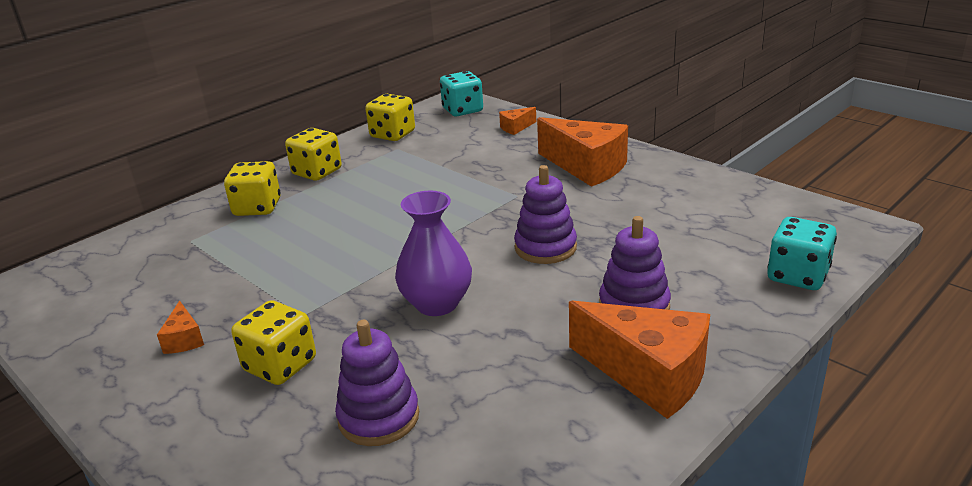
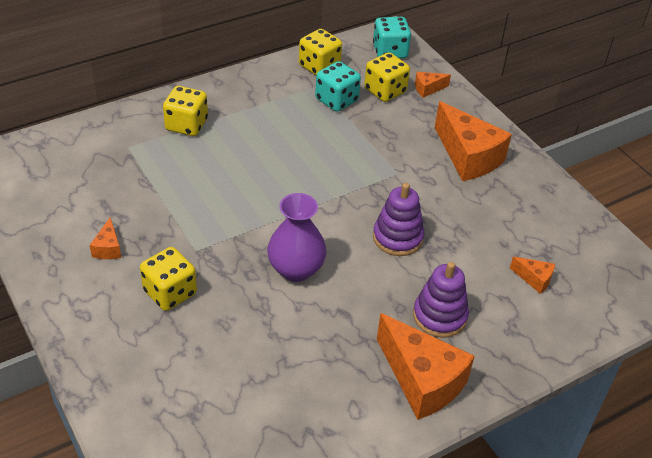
camera: 10 degrees right, 15 degrees up
yellow dice [285,128,342,181] -> yellow dice moved to [364,52,410,102]
purple stacking toy [335,320,419,446] -> none
turquoise dice [767,217,837,290] -> turquoise dice moved to [315,61,361,112]
none -> orange cheese [510,257,555,294]

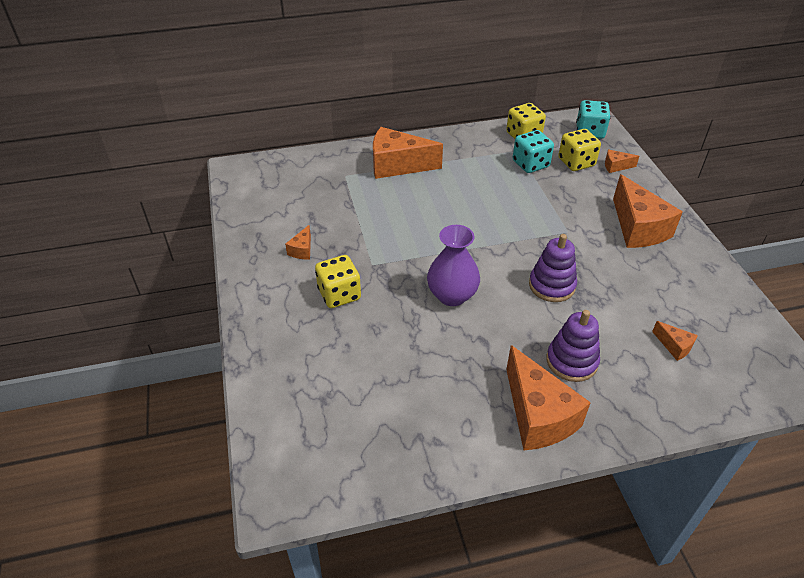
camera: 20 degrees right, 0 degrees up
yellow dice [163,86,208,136] -> orange cheese [373,127,443,179]

